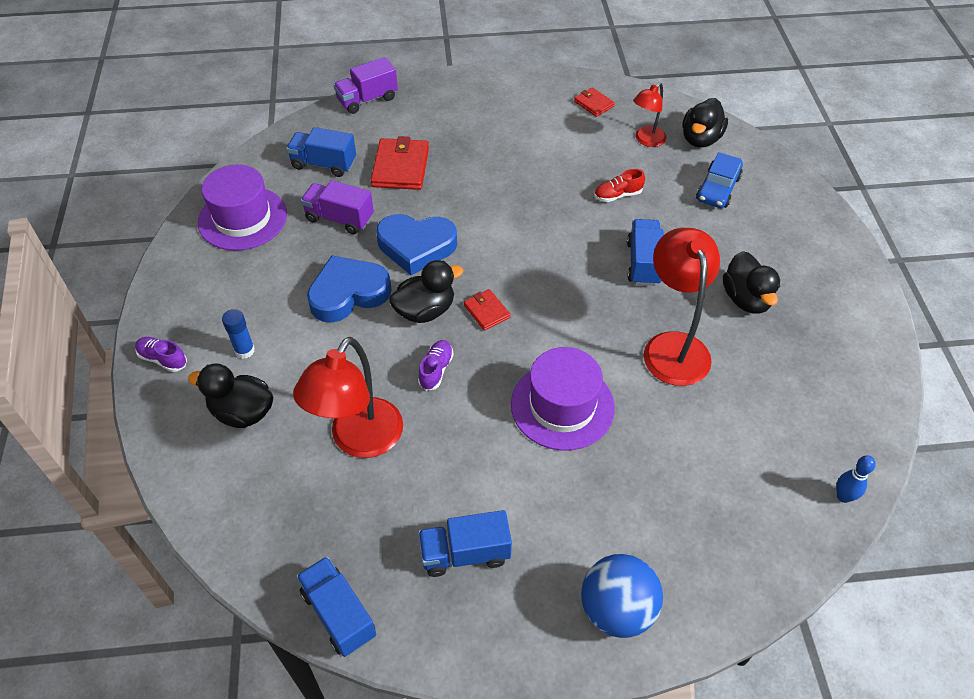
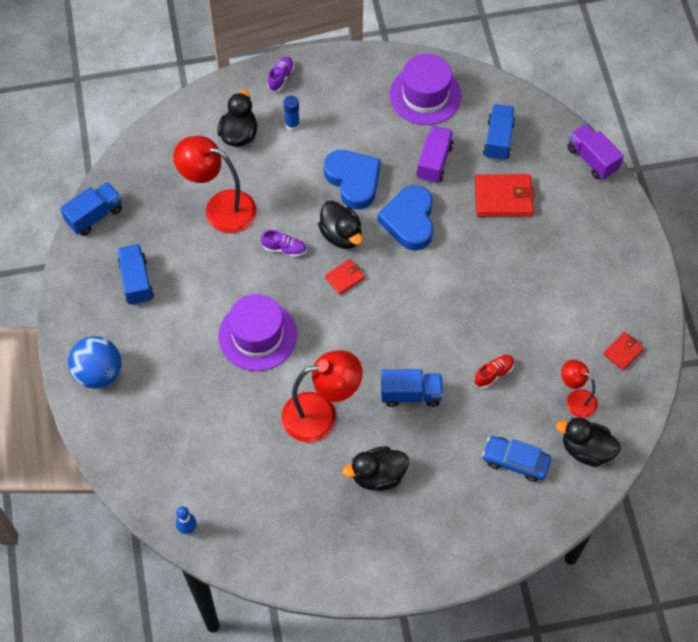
camera: 85 degrees right, 10 degrees up
red shoe [594,169,645,202] -> red shoe turned 75 degrees clockwise [474,355,514,388]

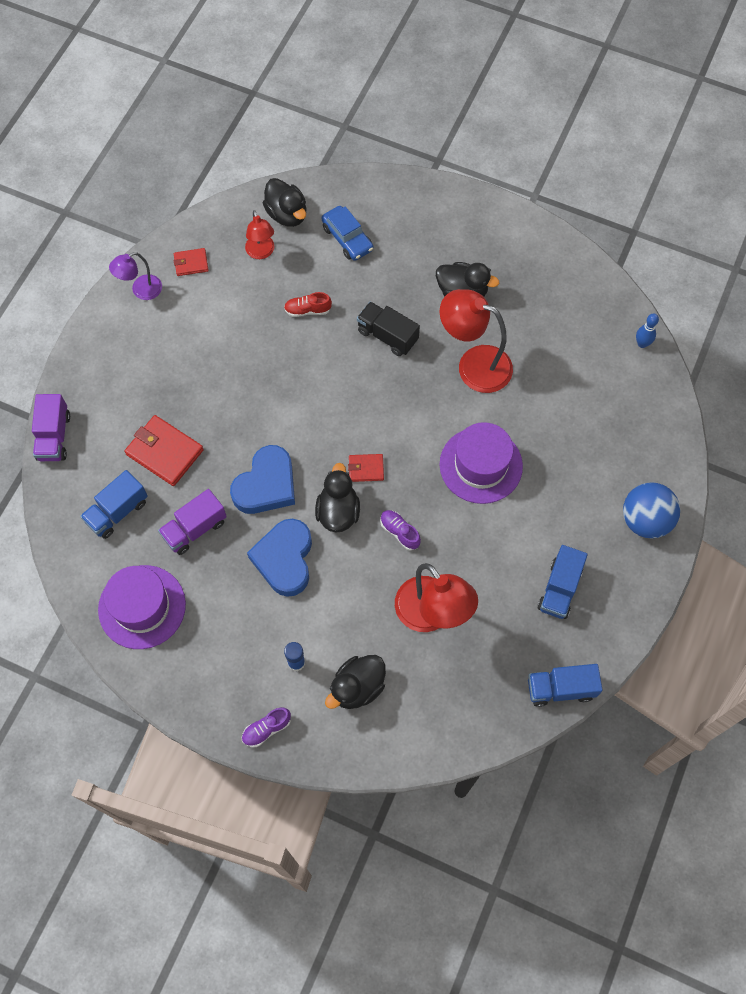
camera: 145 degrees left, 5 degrees up
blue truck [381,369,443,407] -> black truck [357,302,420,356]
none -> purple lamp [109,252,162,300]

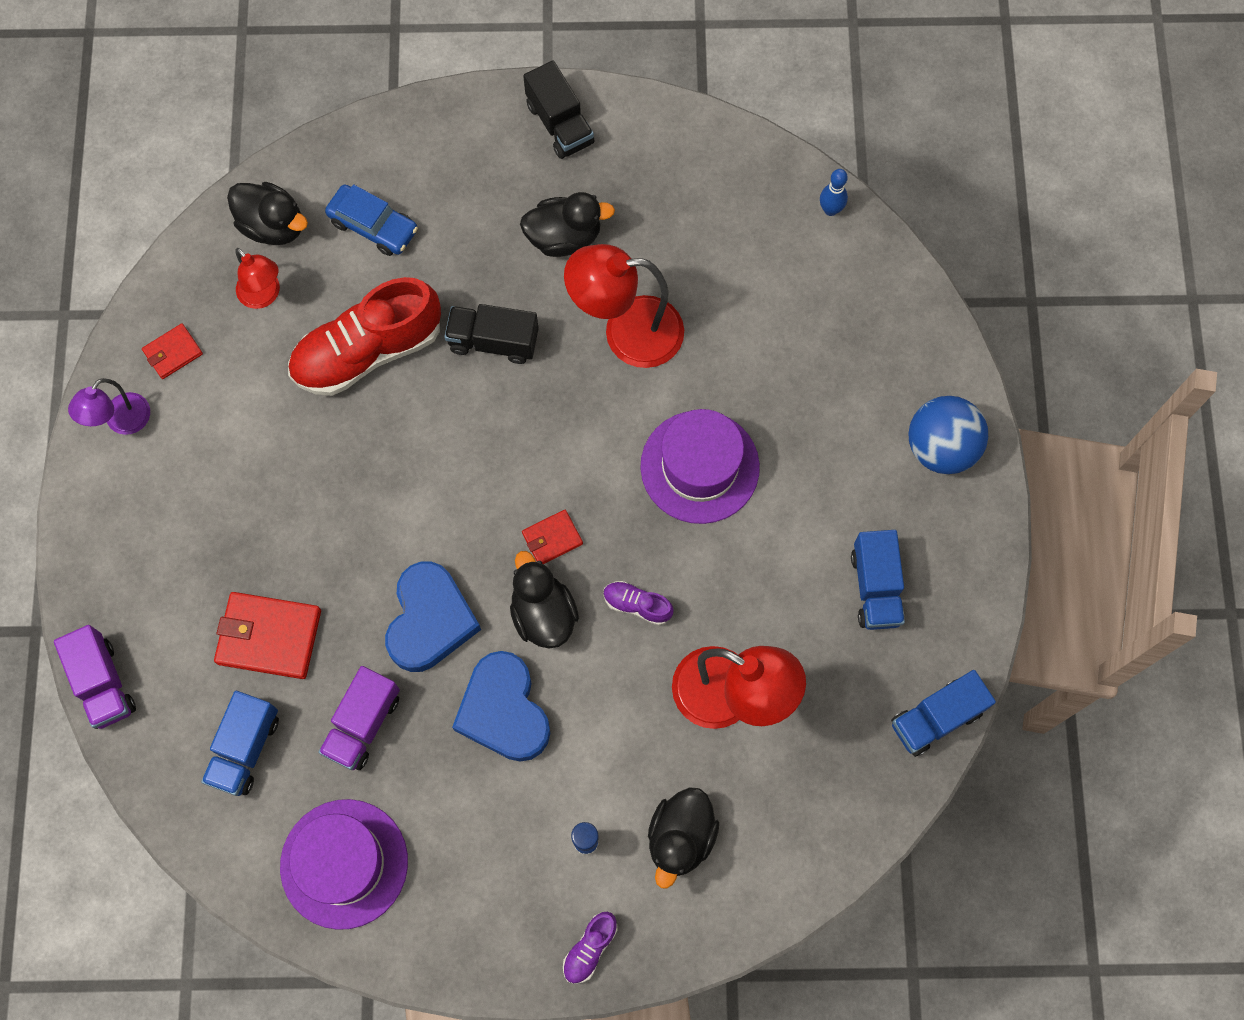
camera: 25 degrees left, 5 degrees up
red shoe [284,292,332,317] -> red shoe [288,277,441,396], size x2.32
none -> black truck [523,60,595,159]

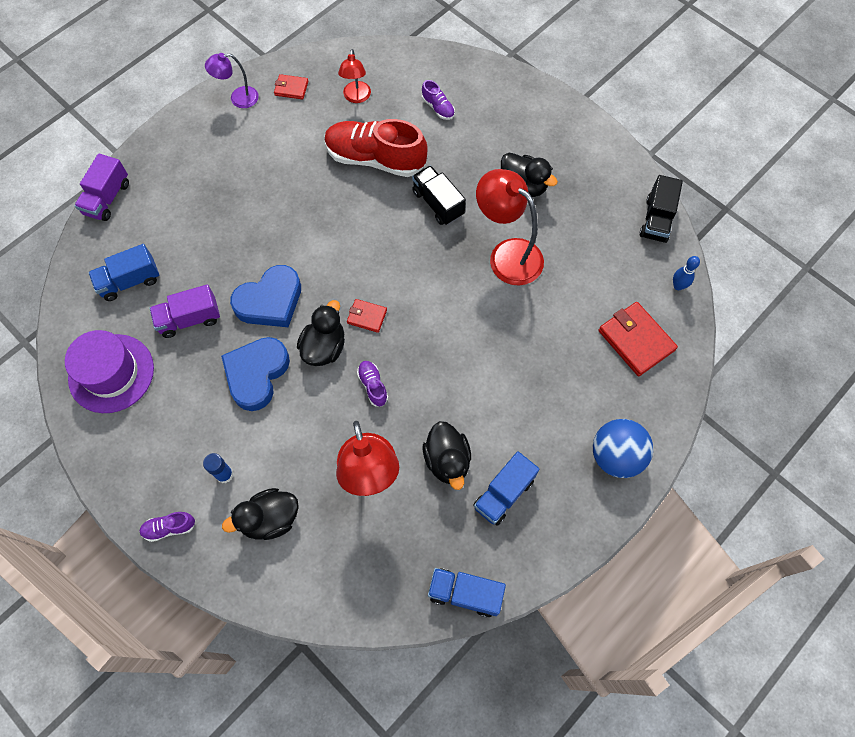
camera: 45 degrees right, 5 degrees down
red wallet [214,592,321,679] -> red wallet moved to [599,302,678,376]
black duck [227,182,308,245] -> black duck moved to [423,421,471,490]
blue car [325,184,418,256] -> purple shoe [422,80,455,120]
black truck [523,60,595,159] -> black truck moved to [640,175,683,243]
purple hat [640,409,760,524] -> none

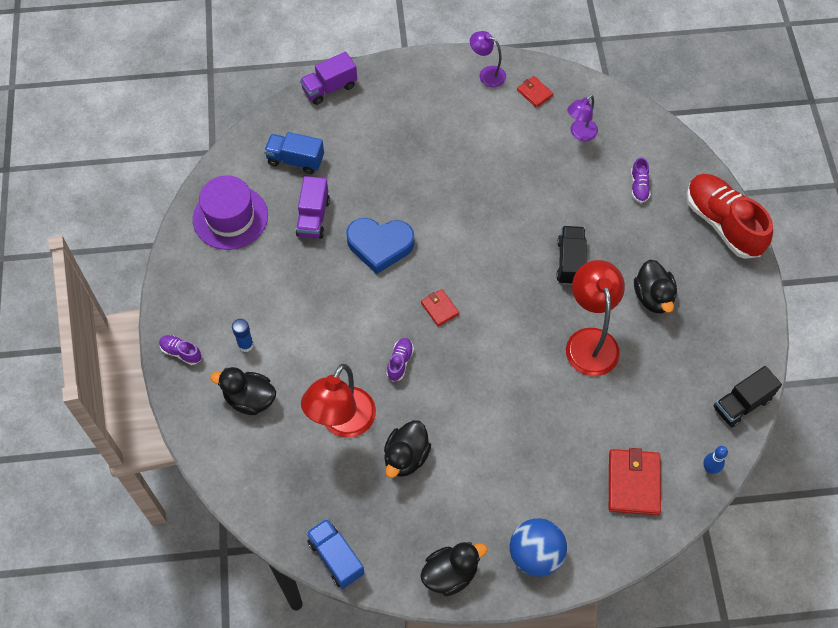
camera: 40 degrees right, 5 degrees down
purple truck [149,285,220,338] -> purple truck turned 105 degrees counterclockwise [296,176,330,239]
blue heart [221,337,290,411] -> none
black duck [297,300,345,366] -> black duck moved to [420,542,487,596]
red shoe [325,119,428,177] -> red shoe moved to [686,174,773,259]
red lamp [338,49,371,103] -> purple lamp [567,95,598,141]
blue truck [473,451,540,526] -> none

